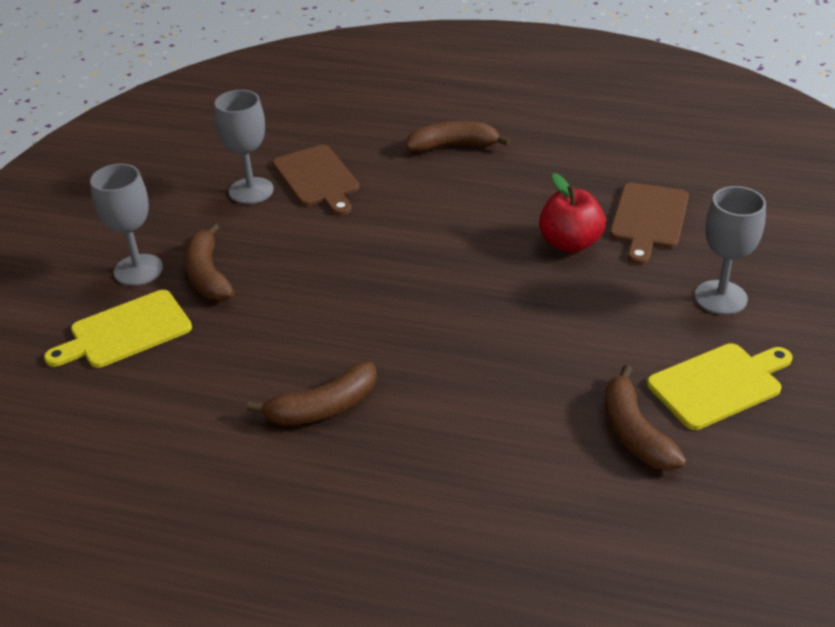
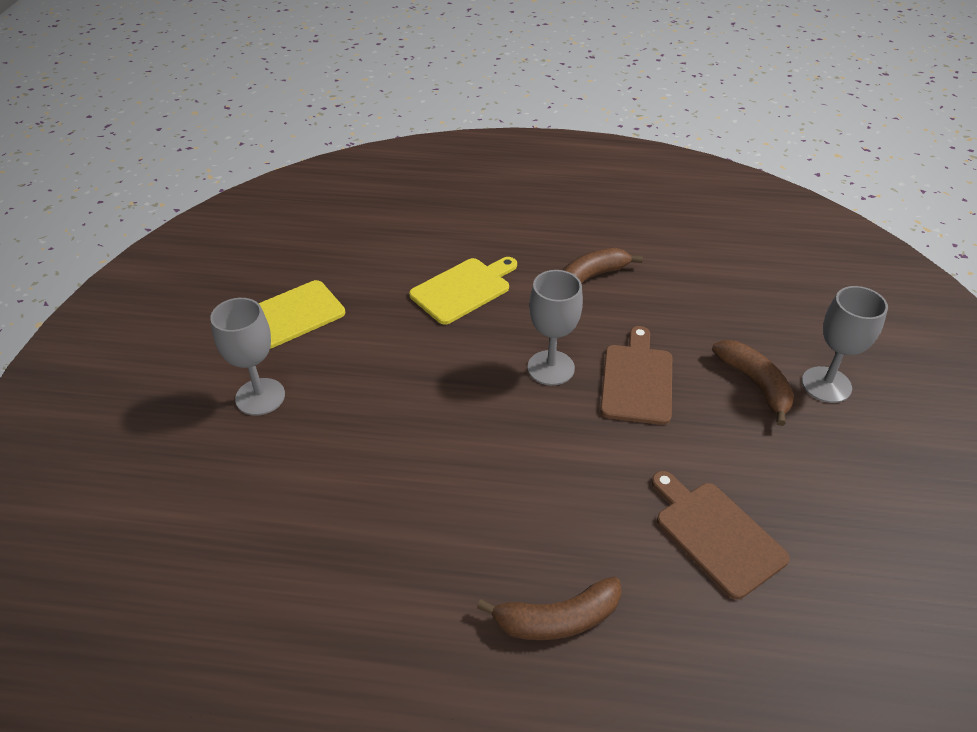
camera: 170 degrees right, 5 degrees up
yellow cutting board [44,290,192,368] -> yellow cutting board moved to [409,257,517,325]
grey goblet [215,90,274,204] -> grey goblet moved to [527,270,583,385]
red apple [539,173,606,253] -> none
brown banana [605,365,686,471] -> none
brown cutting board [610,182,689,264] -> brown cutting board moved to [600,326,672,425]

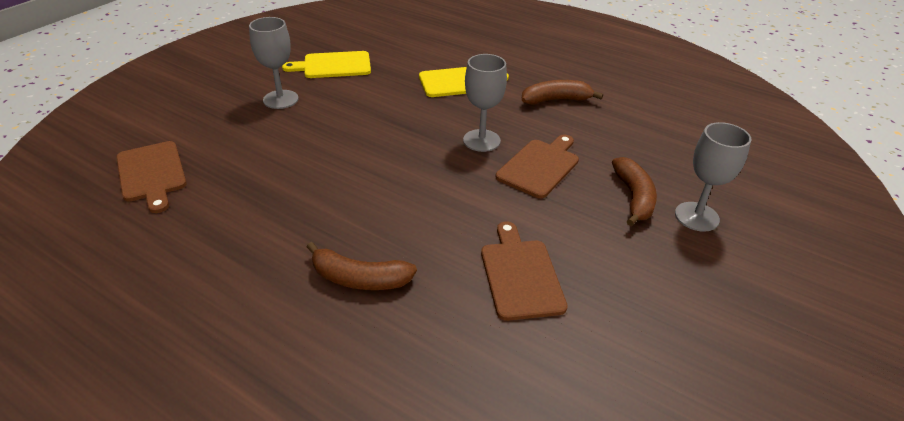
camera: 25 degrees right, 5 degrees down
none -> brown cutting board [116,141,187,213]

